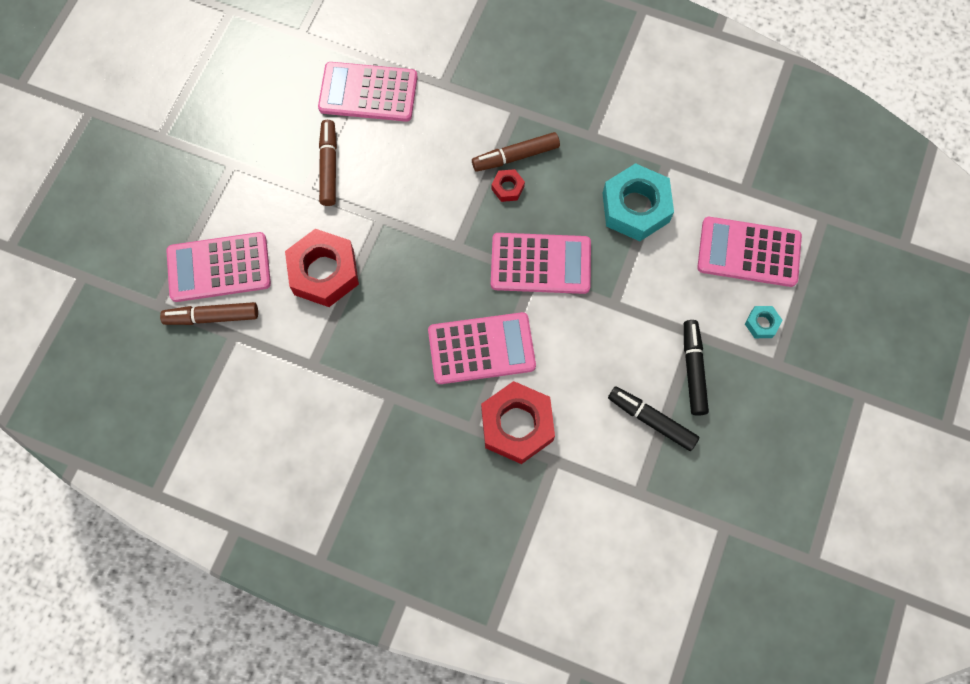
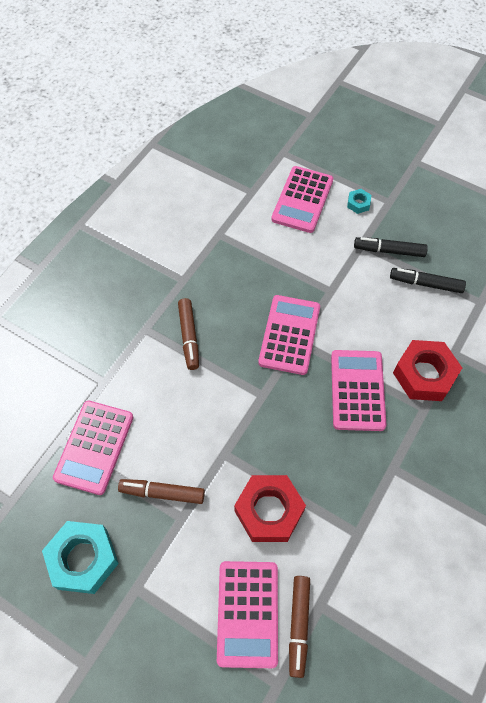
camera: 80 degrees left, 10 degrees down
red nut [492,169,525,202] -> none
turquoise nut [603,163,674,241] -> turquoise nut moved to [42,521,119,594]
black marker [608,386,699,451] -> black marker turned 60 degrees clockwise [390,268,466,293]

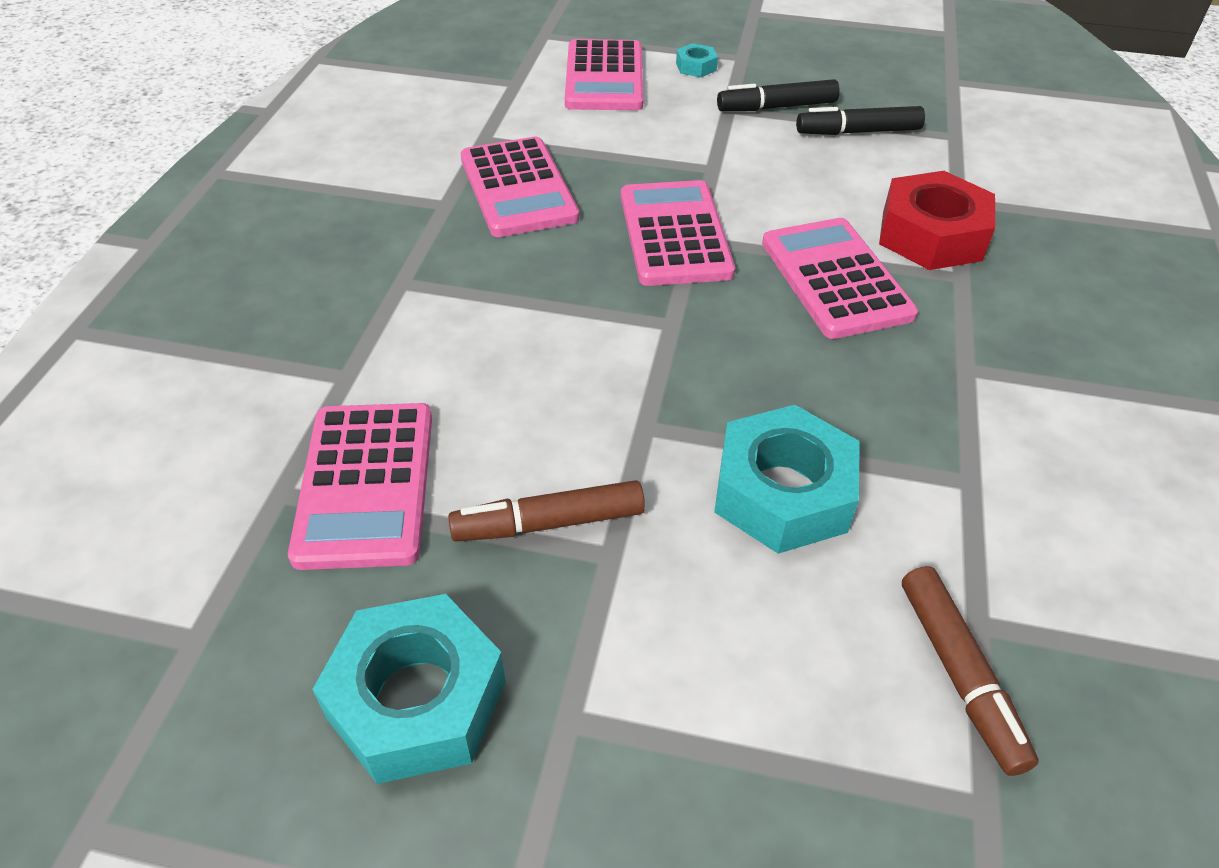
camera: 20 degrees left, 15 degrees down
brown marker [178,298,199,370] -> none
pink calculator [217,561,278,668] -> pink calculator moved to [461,137,579,237]
red nut [234,475,306,542] -> turquoise nut [714,405,860,554]

